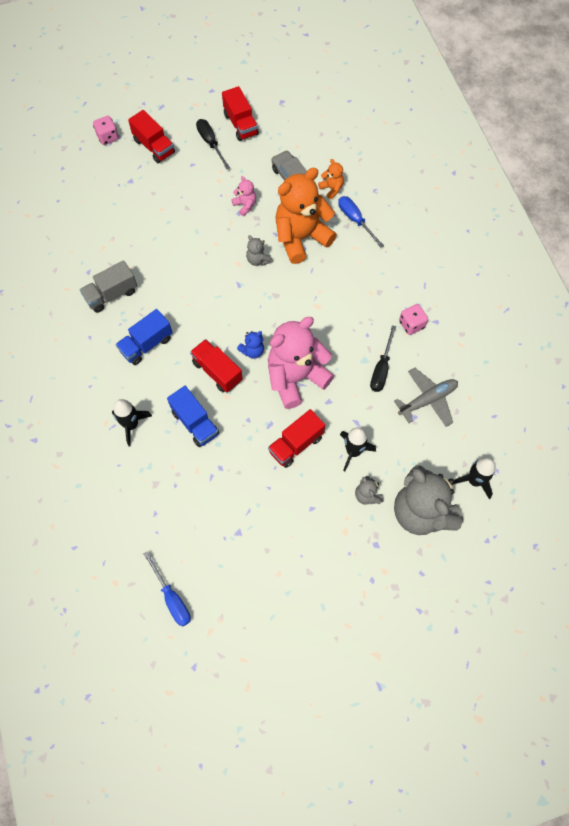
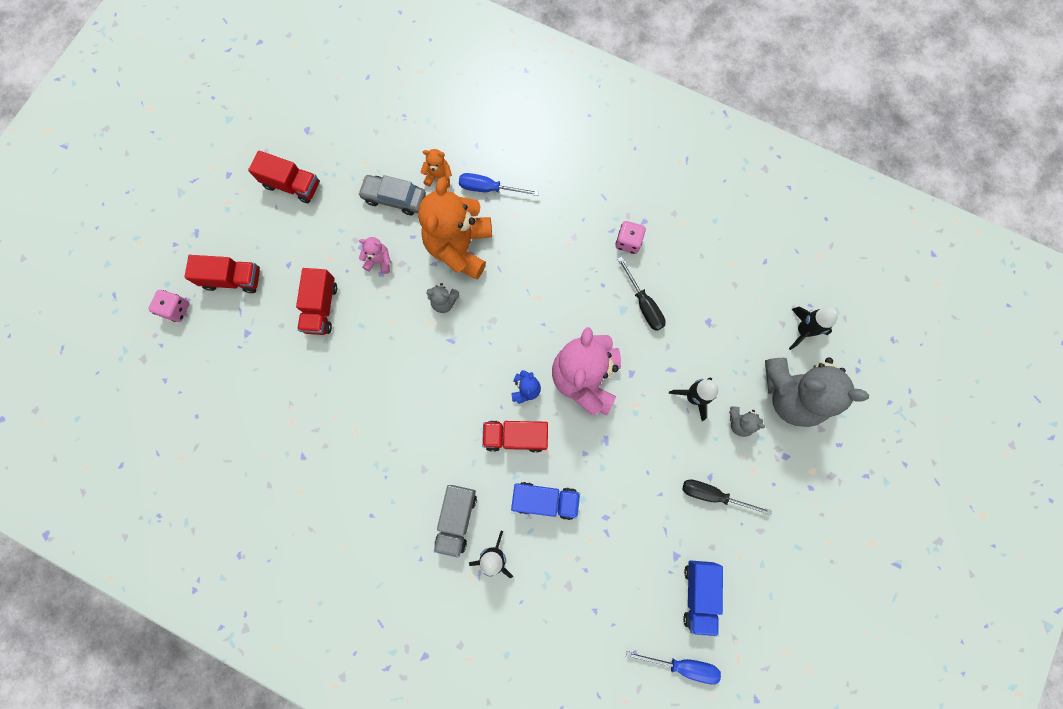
camera: 45 degrees left, 10 degrees up
grey truck [80,260,137,313] -> grey truck moved to [434,485,477,558]
blue truck [116,309,172,365] -> blue truck moved to [683,560,723,636]
black screwdriver [196,119,230,169] -> black screwdriver moved to [682,480,772,516]
red truck [268,409,325,468] -> red truck moved to [296,268,337,335]
grey plane [394,368,458,427] -> none

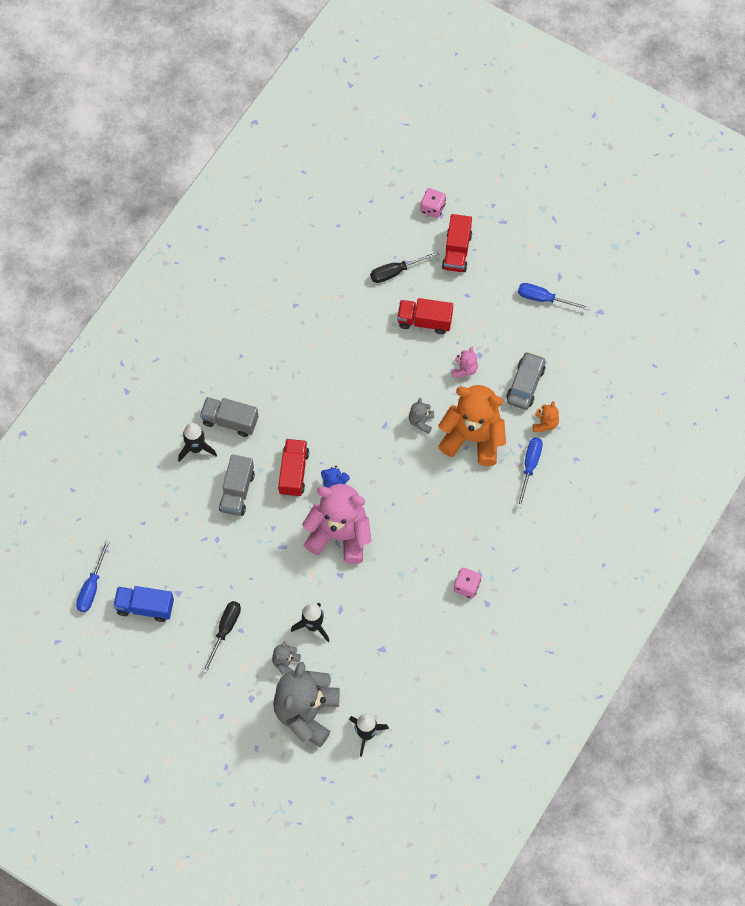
camera: 95 degrees right, 10 degrees down
red truck [248,150,320,203] -> blue screwdriver [518,283,590,311]
blue truck [511,482,580,520] -> grey truck [219,454,255,516]
black screwdriver [617,256,666,331] -> black screwdriver moved to [370,251,440,283]

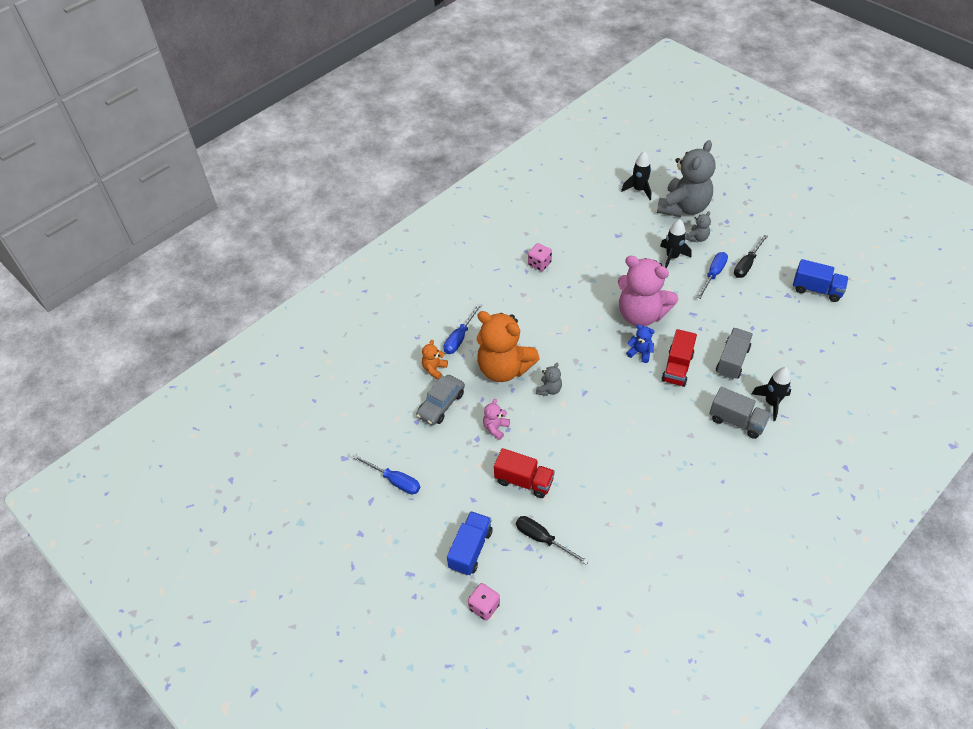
camera: 165 degrees left, 15 degrees down
blue screwdriver [76,540,110,612] -> blue screwdriver moved to [697,252,728,299]
black screwdriver [370,251,440,283] -> black screwdriver turned 135 degrees counterclockwise [516,516,589,565]
red truck [442,214,472,272] -> blue truck [447,511,492,575]

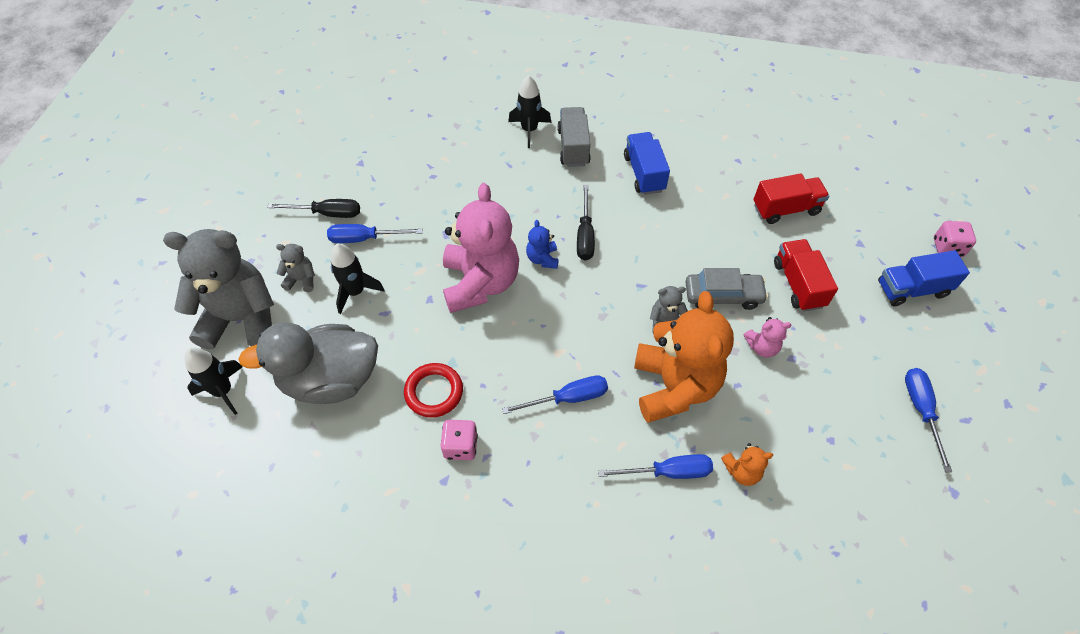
camera: 125 degrees left, 5 degrees up
grey car [416,375,465,425] -> grey car moved to [685,268,768,310]
black screwdriver [516,516,589,565] -> black screwdriver moved to [577,185,595,261]
red truck [662,329,697,387] -> red truck moved to [753,173,829,224]
grey truck [716,328,753,379] -> none
blue truck [793,259,848,302] -> blue truck moved to [624,132,670,195]
none -> grey duck [238,322,378,404]
none -> red ring [404,363,463,418]
none -> blue screwdriver [502,375,608,414]

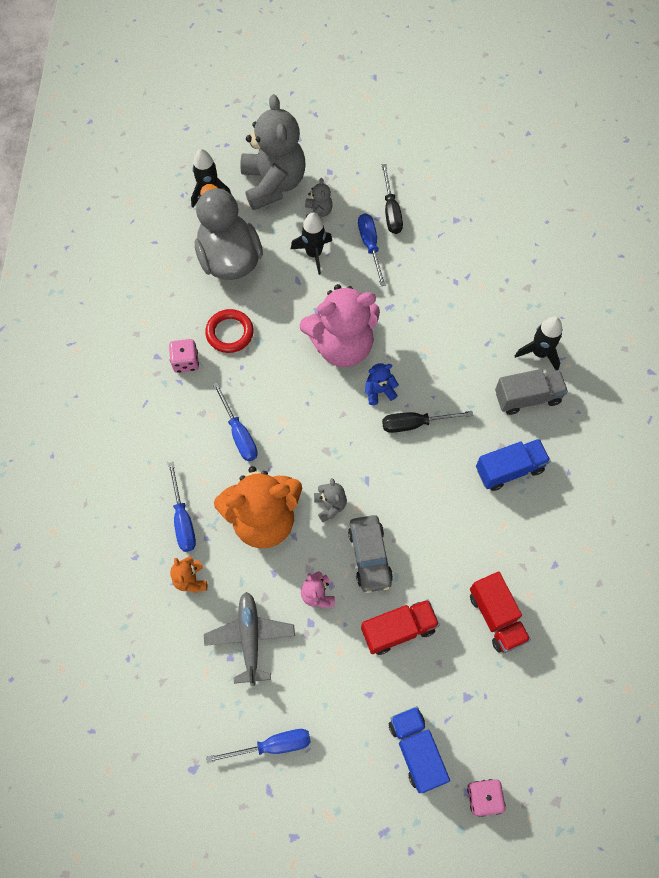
camera: 80 degrees right, 10 degrees up
none -> grey plane [204,592,295,686]

